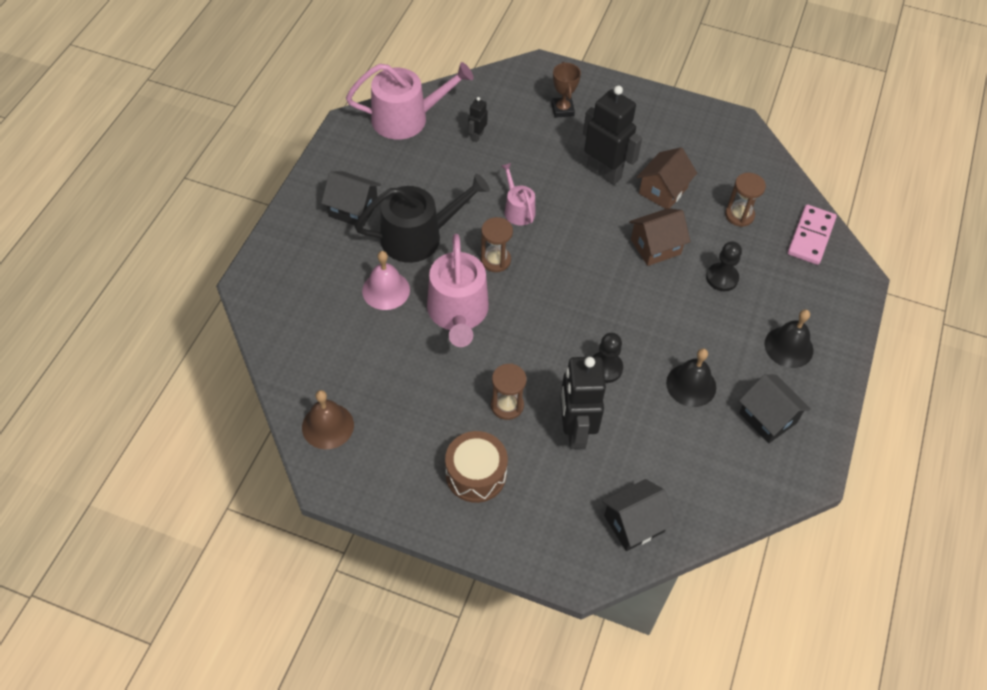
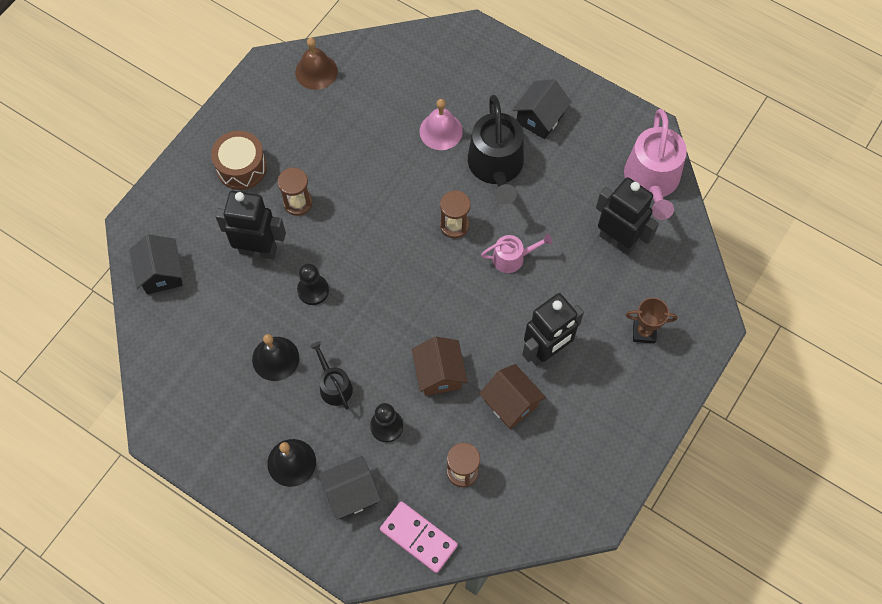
camera: 105 degrees right, 10 degrees up
pink watering can [427,234,489,347] -> none
black robot [468,97,488,142] -> black robot [596,177,659,256], size x2.14
black house [739,374,811,443] -> black house moved to [318,456,381,520]
none -> black watering can [310,341,353,410]

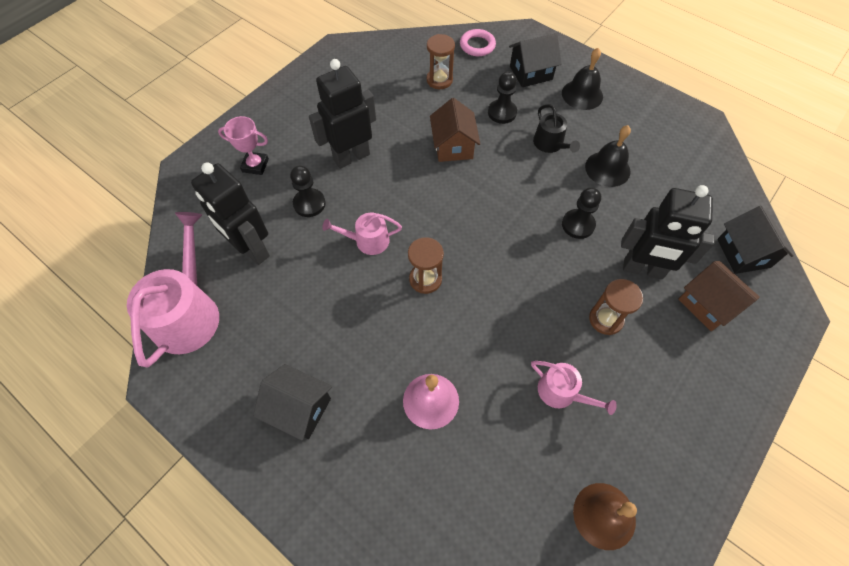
camera: 175 degrees left, 5 degrees down
brown drum [211,131,267,190] -> none
pink domino [380,501,458,573] -> pink ring [460,29,496,56]
black watering can [468,95,524,205] -> none
brown house [479,364,546,429] -> brown house moved to [678,261,760,331]
black house [513,79,571,139] -> black house turned 75 degrees clockwise [253,364,332,440]
brown trophy [626,298,677,343] -> pink trophy [218,116,269,175]
none -> black pawn [290,166,326,217]
none -> pink watering can [531,361,617,415]

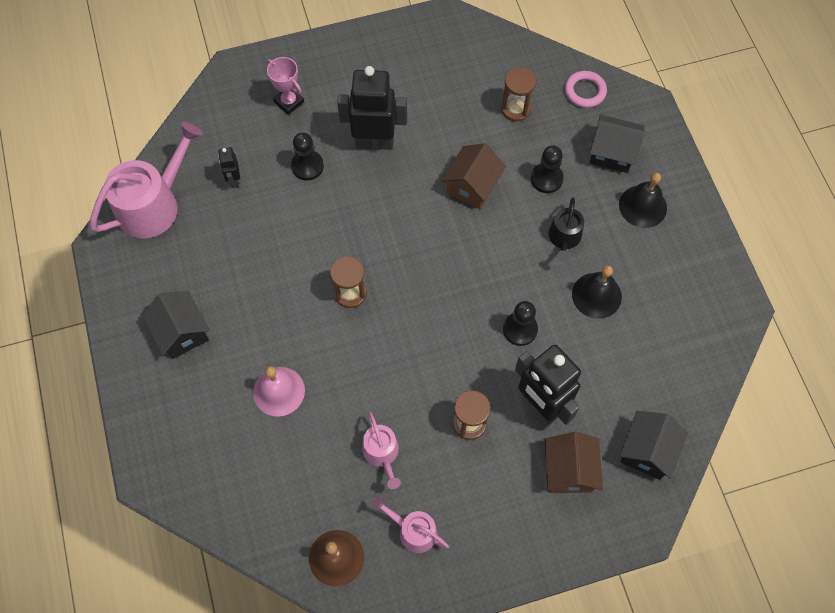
camera: 35 degrees right, 5 degrees up
black robot [191,162,270,265] -> black robot [218,147,240,188], size x0.47
pink watering can [322,213,402,255] -> pink watering can moved to [371,496,449,553]

